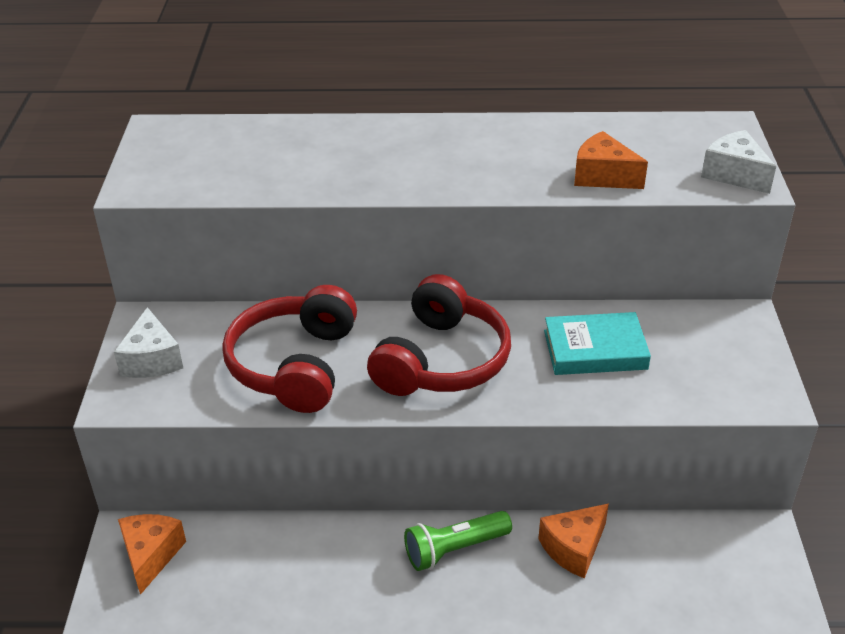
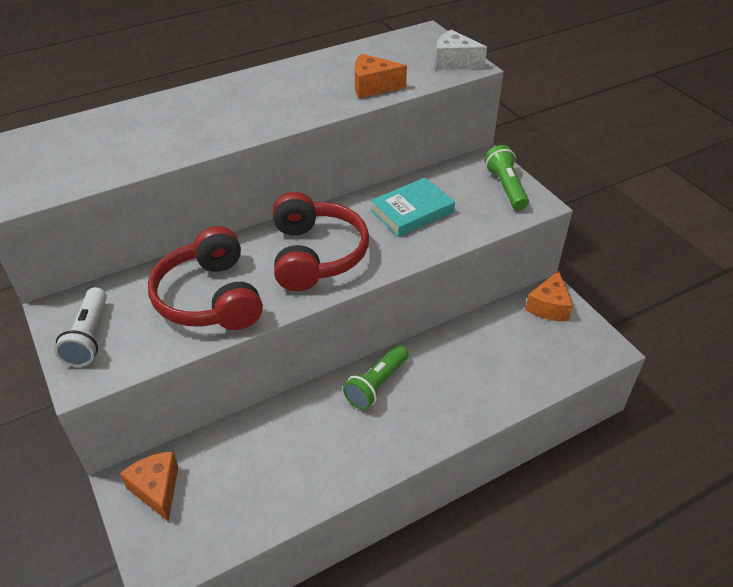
camera: 30 degrees left, 5 degrees up
white cheese [114,307,183,378] -> white flashlight [54,287,107,367]
orange cheese [538,503,609,578] -> orange cheese moved to [525,270,573,321]
none -> green flashlight [484,145,529,210]

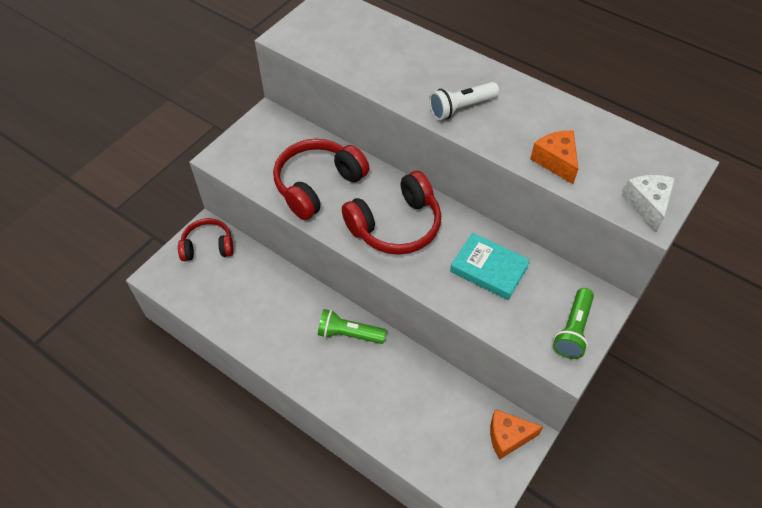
camera: 65 degrees right, 10 degrees up
white flashlight [54,287,107,367] -> white flashlight moved to [429,82,499,120]
orange cheese [120,452,178,522] -> red headphones [178,218,234,261]
green flashlight [484,145,529,210] -> green flashlight turned 150 degrees clockwise [553,288,594,359]

